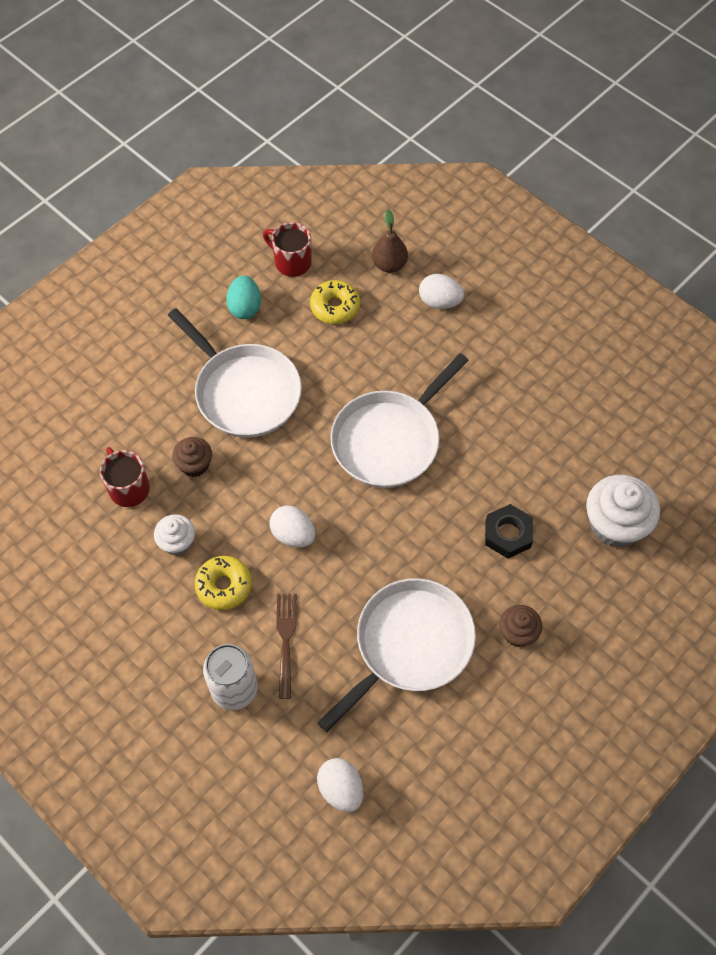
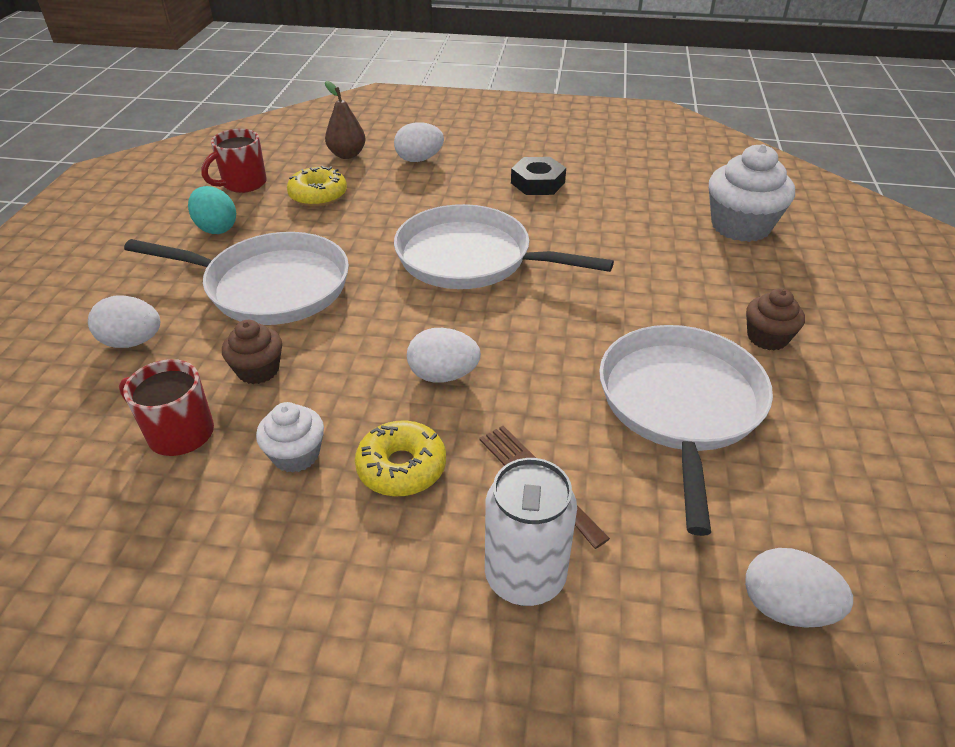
camera: 35 degrees left, 20 degrees down
red mug [263,222,312,277] -> red mug turned 45 degrees counterclockwise [201,129,267,193]
white pan [330,353,469,488] -> white pan turned 105 degrees clockwise [394,204,614,289]
black nut [485,504,533,558] -> black nut moved to [511,157,566,195]
none -> white egg [88,295,160,348]

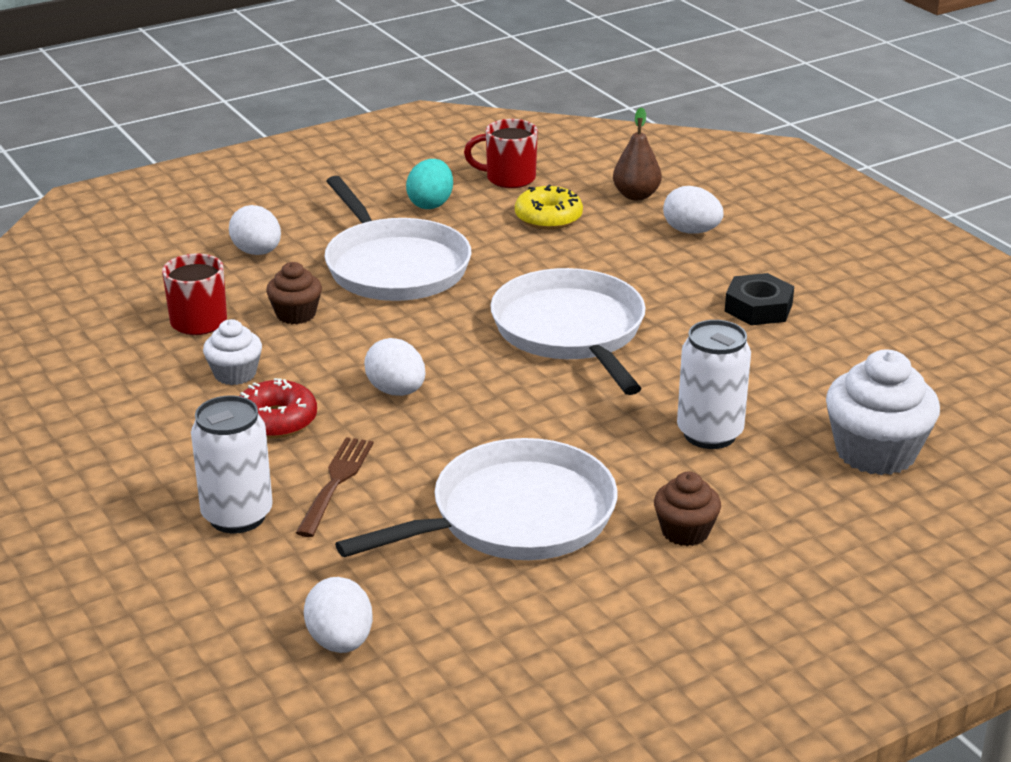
camera: 50 degrees right, 10 degrees down
yellow donut [355,421,446,496] -> red donut [239,378,317,438]
none -> white can [677,320,751,449]

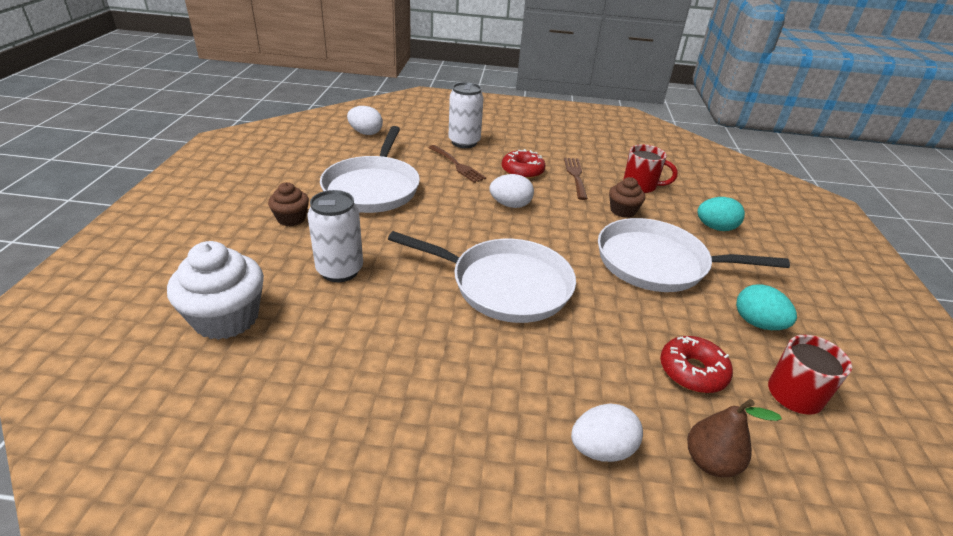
camera: 125 degrees right, 5 degrees up
white cupcake [203,319,262,385] -> brown fork [564,158,588,200]
white egg [229,205,281,255] -> turquoise egg [697,197,745,231]
yellow donut [515,185,583,230] -> red donut [660,336,733,393]
black nut [725,273,794,325] -> none

